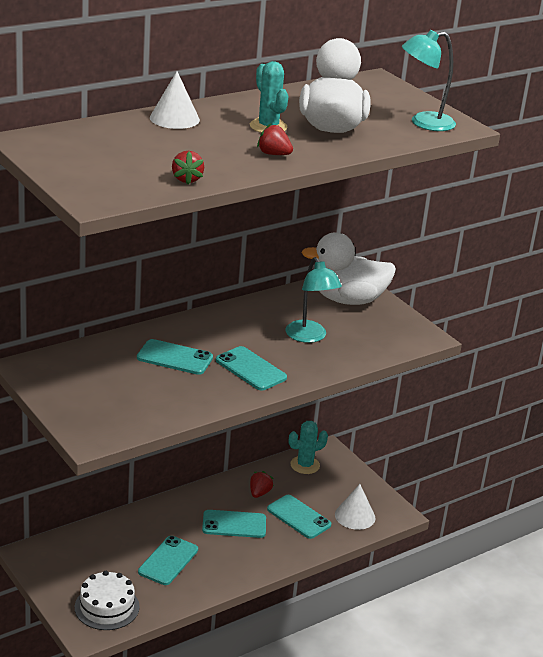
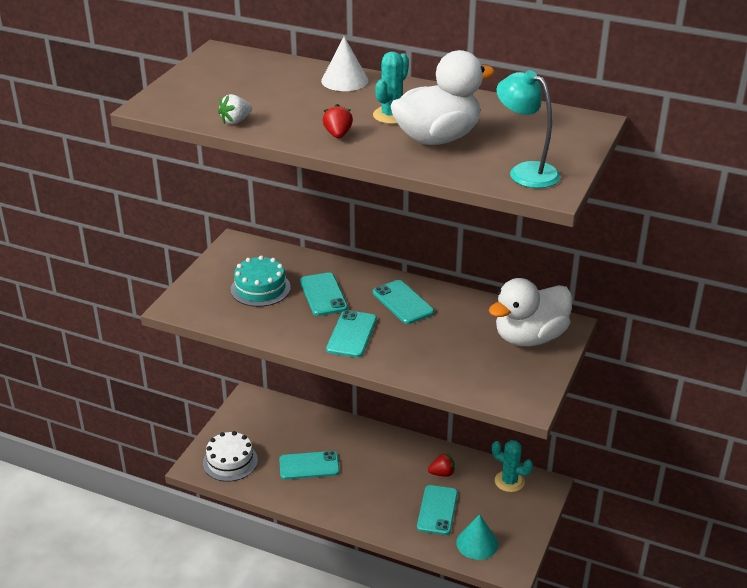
camera: 60 degrees right, 5 degrees up
red strawberry [172,151,204,185] -> white strawberry [218,94,252,124]
turquoise phone [202,510,266,538] -> turquoise phone moved to [373,280,434,324]
turquoise lamp [286,257,342,343] -> none
white duck [301,233,396,305] -> white duck turned 90 degrees counterclockwise [489,278,572,346]
white cone [335,484,376,530] -> turquoise cone [456,514,498,560]
none -> turquoise cake [231,255,291,307]

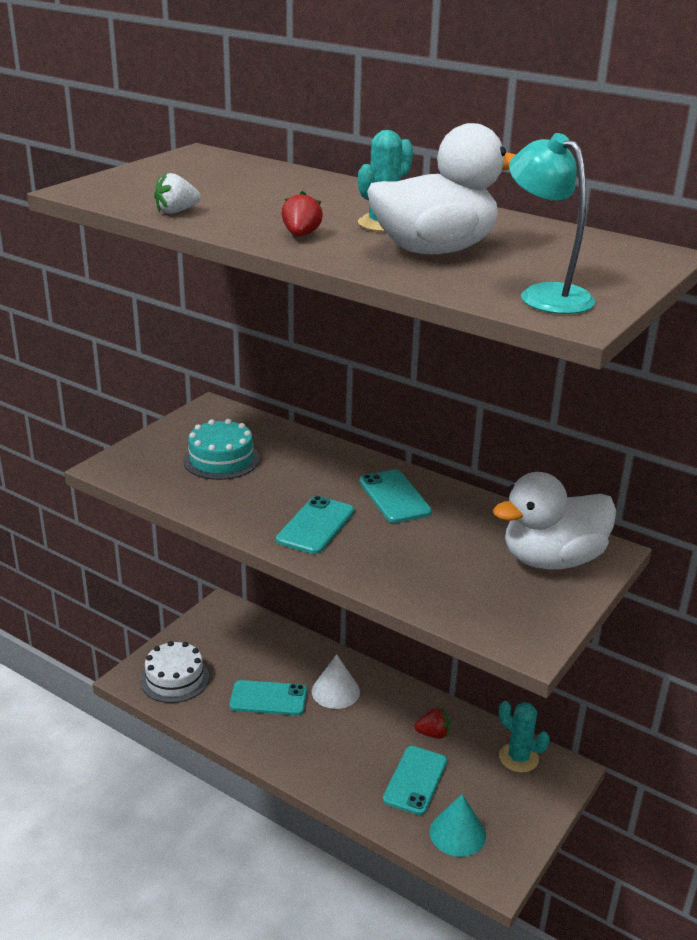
camera: 10 degrees right, 5 degrees down
turquoise phone [300,272,348,316] -> none
white cone [321,36,368,91] -> white cone moved to [312,654,360,709]

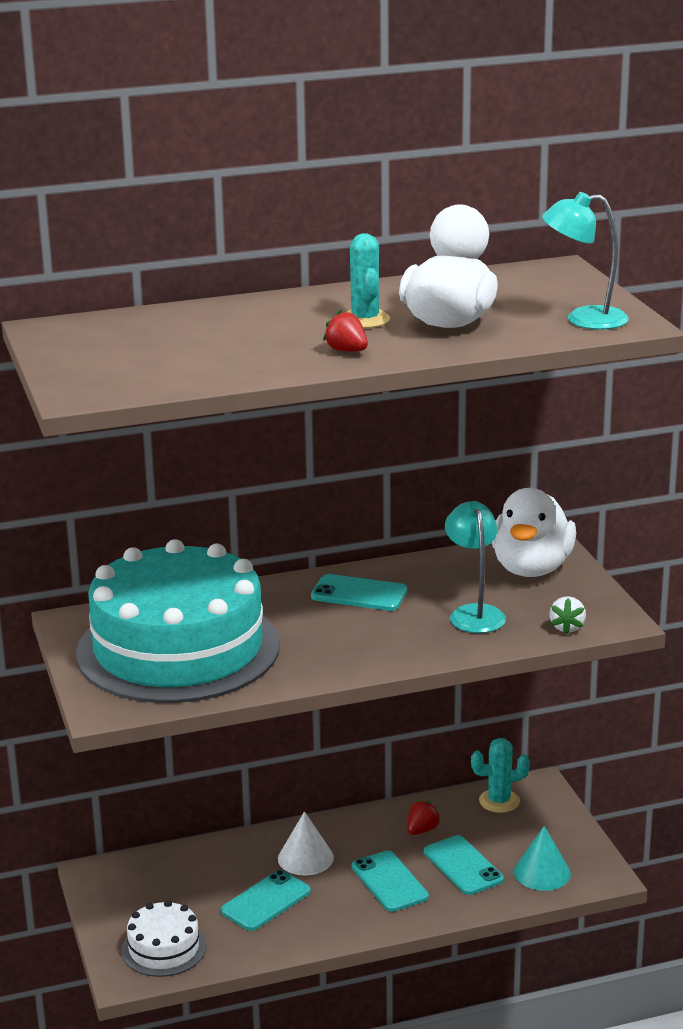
camera: 50 degrees left, 5 degrees down
white strawberry [154,172,201,214] -> white strawberry moved to [549,596,586,635]
turquoise cake [183,419,260,480] -> turquoise cake [76,539,280,703], size x2.30
turquoise phone [276,496,354,554] -> turquoise phone moved to [352,851,429,912]
none -> turquoise lamp [445,501,506,633]

